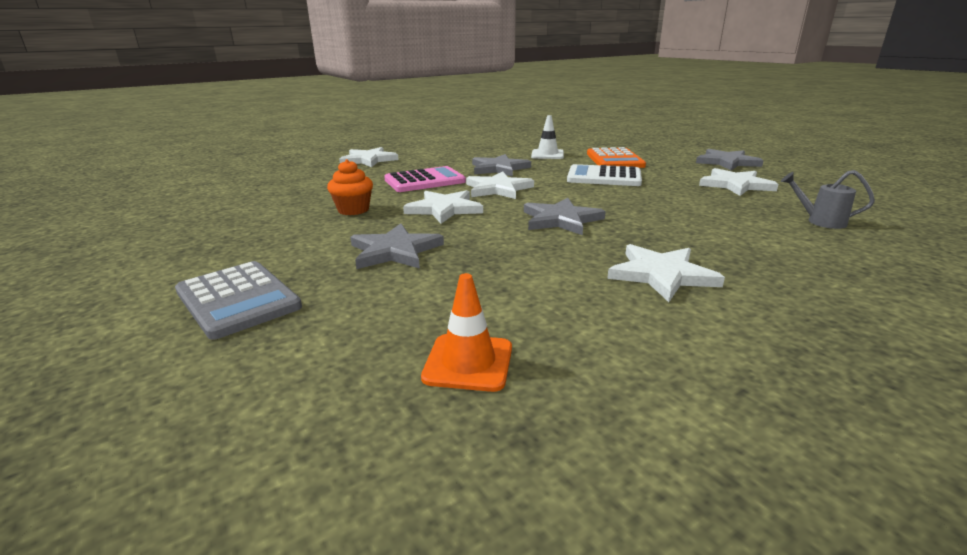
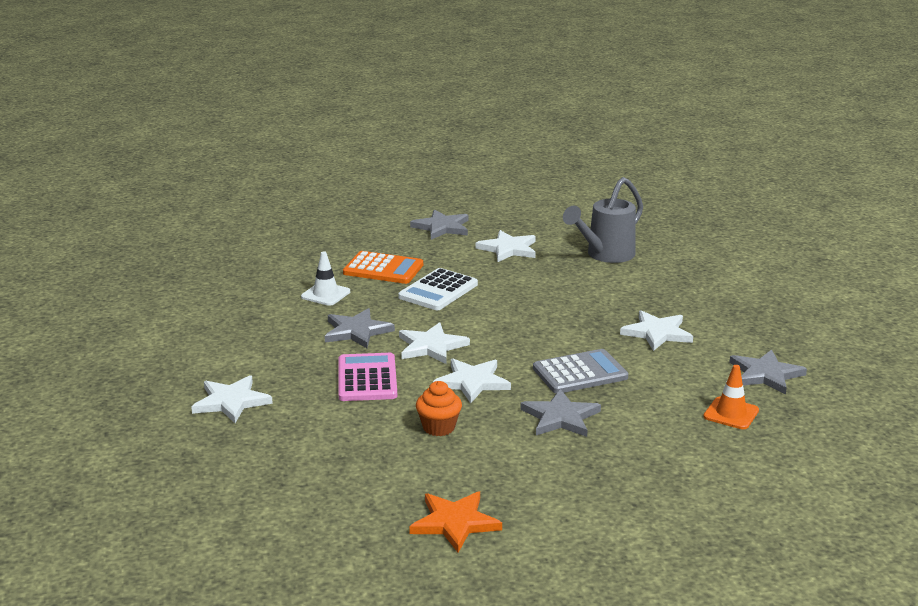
camera: 70 degrees left, 0 degrees up
grey calculator [175,261,302,340] -> grey calculator moved to [533,349,628,394]
grey star [524,198,606,235] -> grey star moved to [729,349,807,395]
grey watering can [781,170,875,229] -> grey watering can [563,177,643,263], size x1.94
none -> orange star [409,491,502,553]

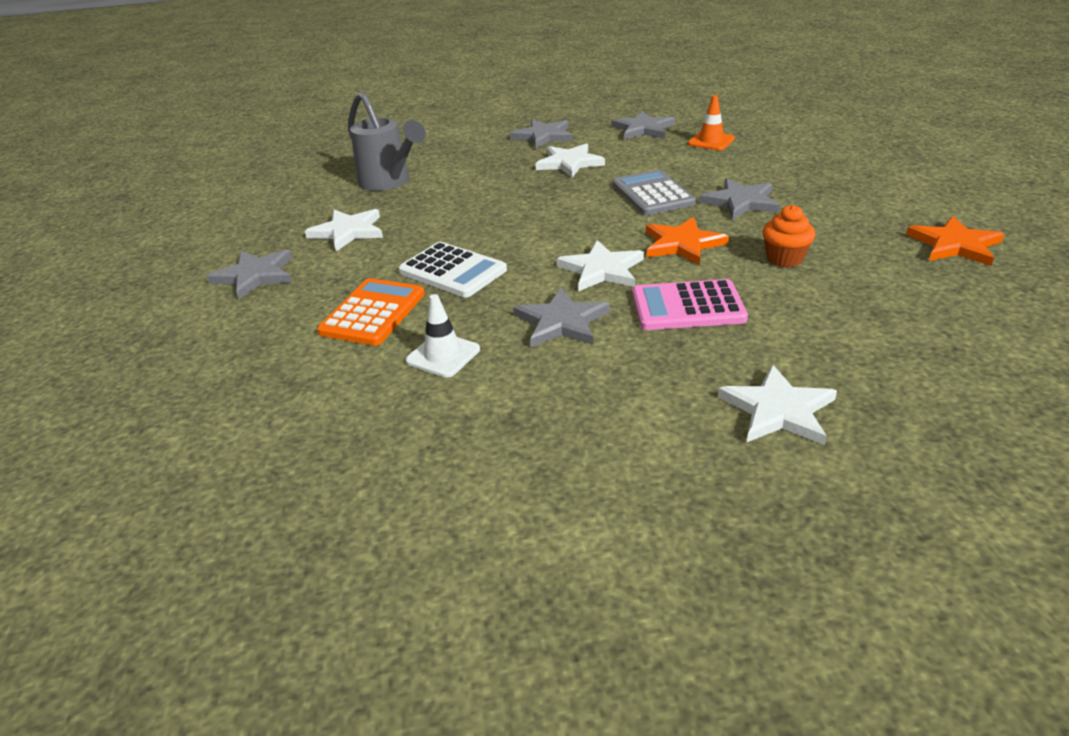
camera: 85 degrees left, 10 degrees up
white star [433,358,511,403] -> orange star [646,217,729,265]
none -> grey star [510,119,573,149]

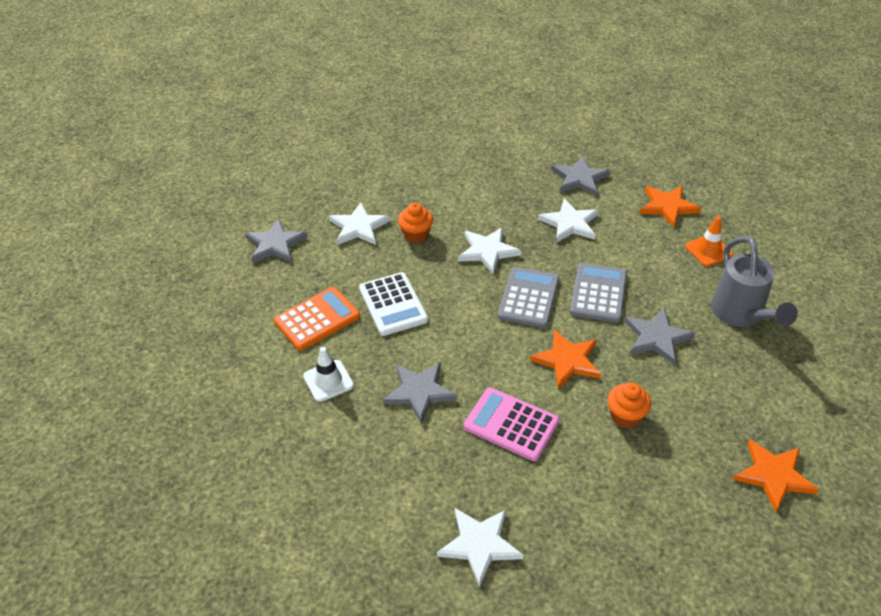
camera: 30 degrees right, 10 degrees up
grey watering can [348,92,426,191] -> grey watering can moved to [711,236,798,327]
white star [557,240,644,292] -> white star moved to [458,227,521,274]
grey star [611,111,675,140] -> orange star [639,186,701,228]
none -> orange cupcake [398,203,433,243]
none -> grey calculator [498,267,559,328]

